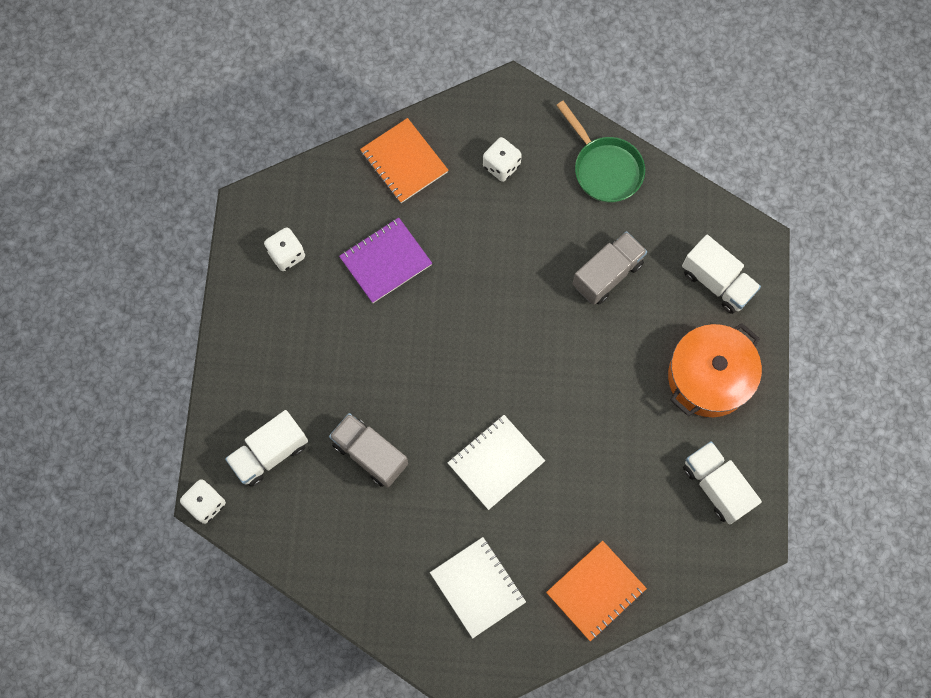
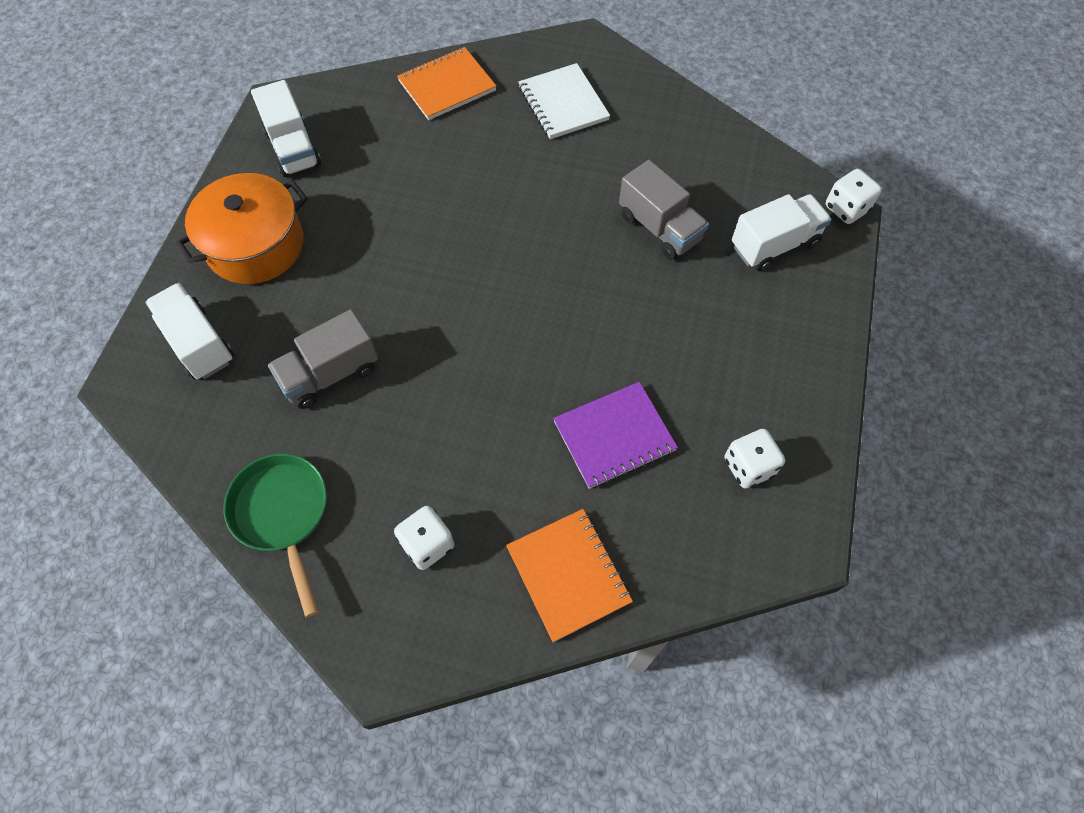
camera: 170 degrees left, 10 degrees down
white notebook [448,415,545,510] -> none

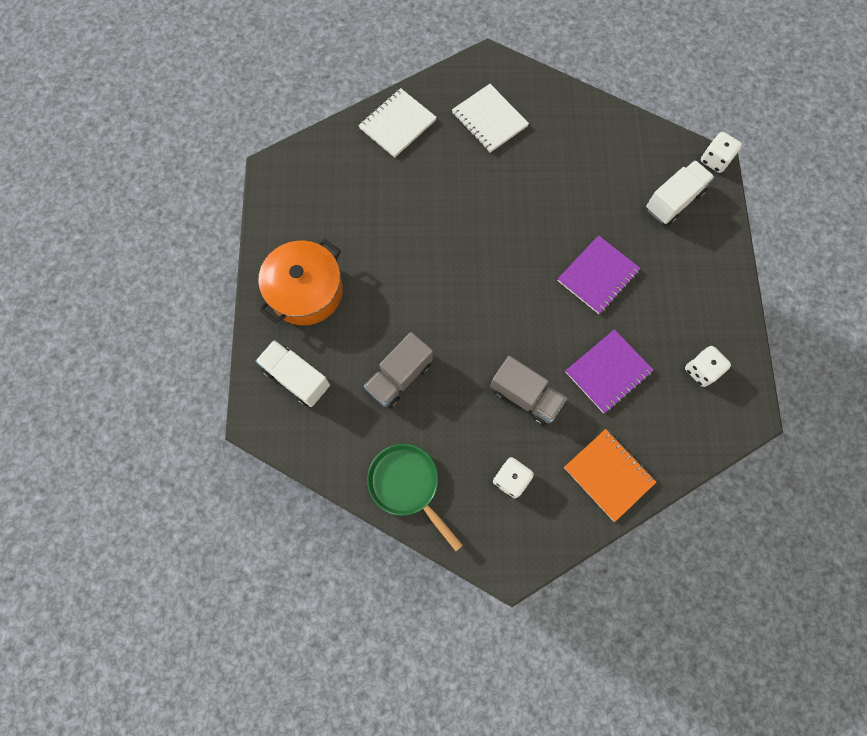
camera: 15 degrees left, 10 degrees up
white truck [251,80,321,177] -> none
orange notebook [397,47,497,120] -> white notebook [358,88,437,158]
grey truck [619,160,709,260] -> grey truck moved to [490,356,567,426]
none -> purple notebook [558,235,641,314]

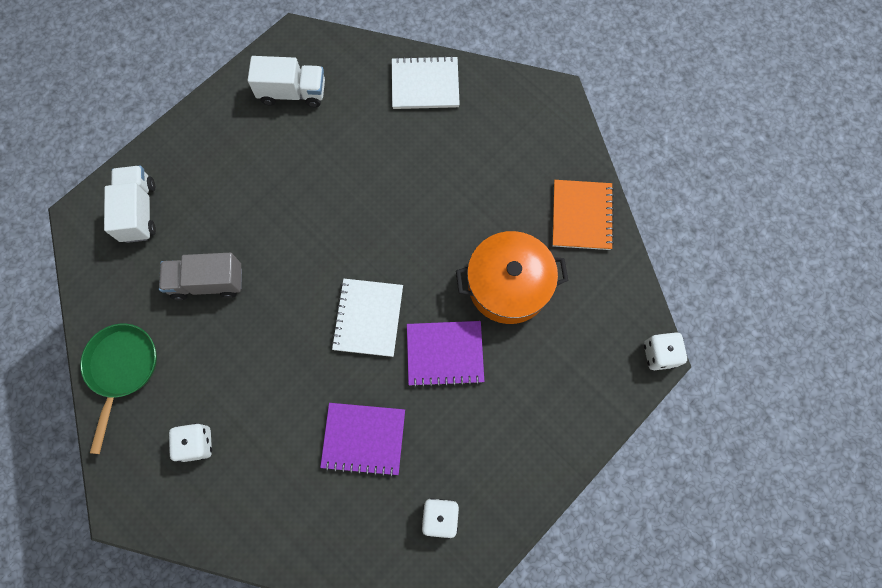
camera: 45 degrees right, 0 degrees up
orange pot [258,239,343,325] -> orange pot moved to [456,231,568,324]
white notebook [452,84,529,153] -> white notebook moved to [331,279,403,357]
grey truck [490,356,567,426] -> none
orange notebook [564,429,656,522] -> orange notebook moved to [552,180,614,250]
white truck [646,160,714,225] -> white truck moved to [248,56,325,107]

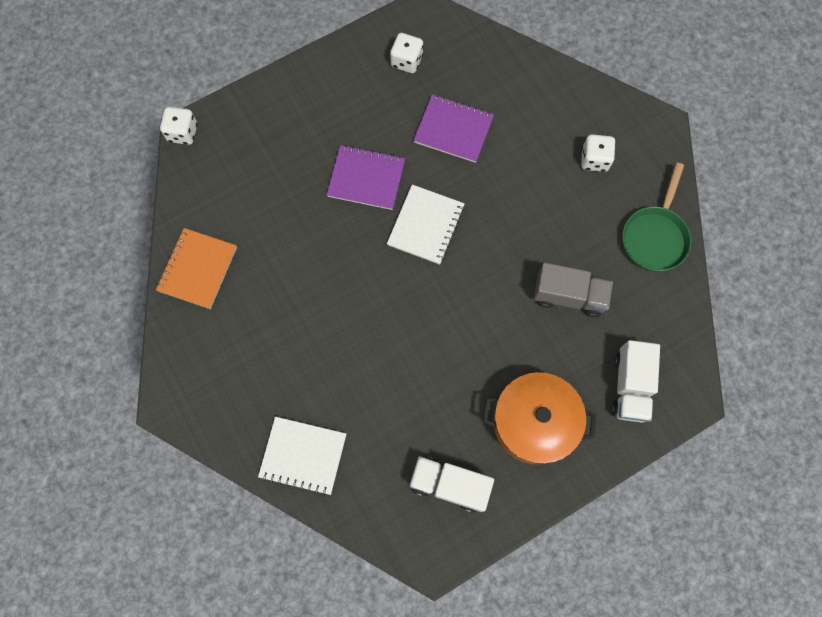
camera: 165 degrees left, 0 degrees up
orange pot [456,231,568,324] -> orange pot moved to [483,372,596,464]

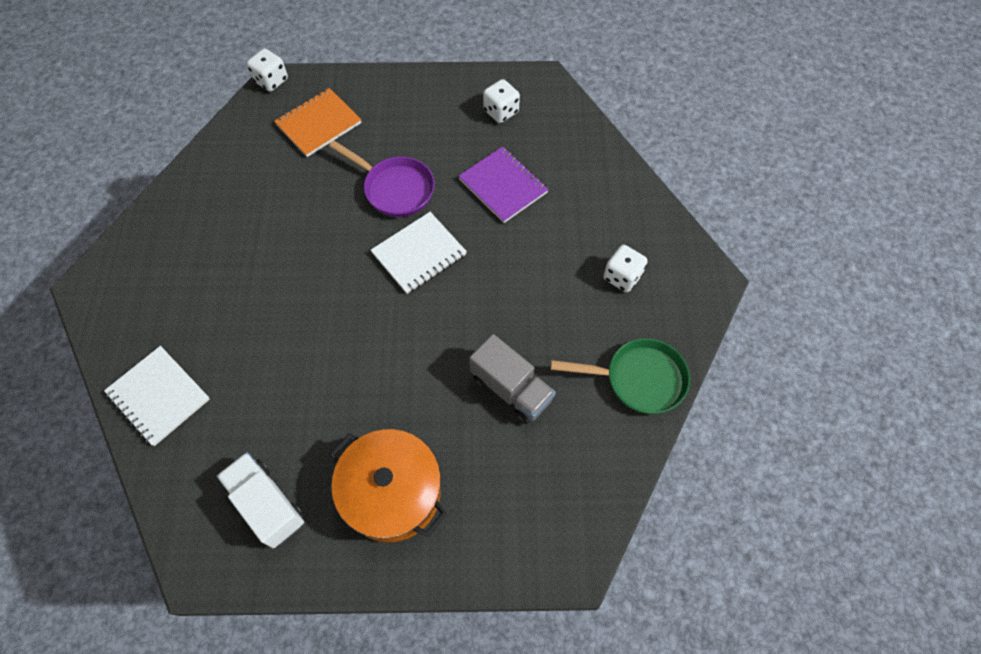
camera: 30 degrees right, 10 degrees down
orange notebook [156,228,237,309] -> orange notebook moved to [274,88,362,157]
purple notebook [327,145,405,210] -> purple pan [329,140,435,217]
white truck [611,340,660,423] -> none
green pan [622,163,692,271] -> green pan turned 135 degrees counterclockwise [551,338,690,414]

